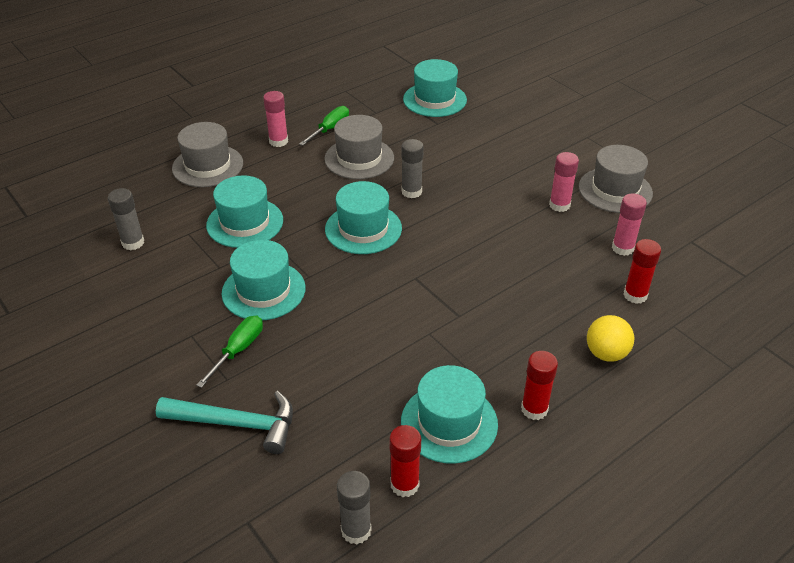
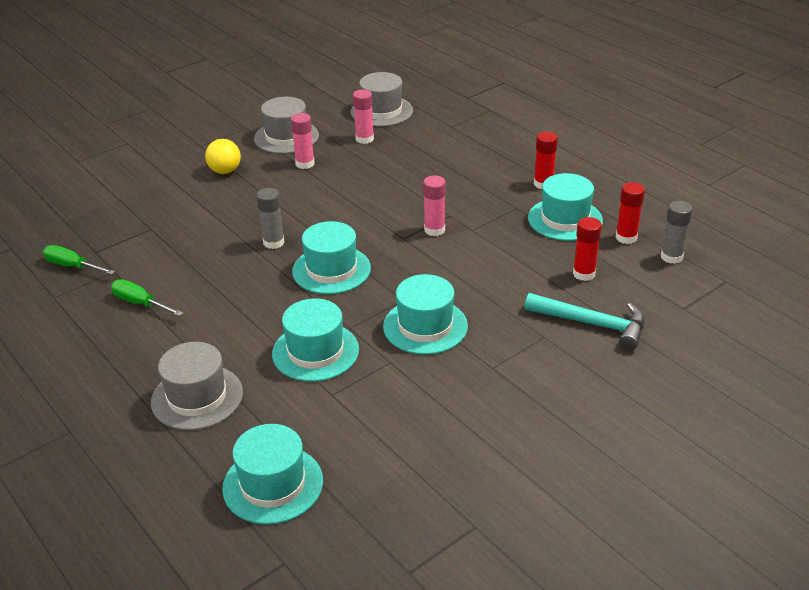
camera: 90 degrees left, 5 degrees down
grey glue stick [108,188,144,250] -> none
turquoise hammer [156,391,293,454] -> turquoise hammer turned 105 degrees clockwise [525,293,644,350]
green screwdriver [196,316,263,388] -> green screwdriver moved to [43,245,115,275]
pink glue stick [263,91,288,147] -> pink glue stick moved to [423,175,446,236]
grey hat [324,115,394,179] -> grey hat moved to [351,72,413,127]
turquoise hat [403,59,467,117] -> turquoise hat moved to [222,424,323,524]
yellow ball [587,315,634,362] -> yellow ball moved to [205,139,241,174]
red glue stick [623,239,661,304] -> red glue stick moved to [573,217,602,281]

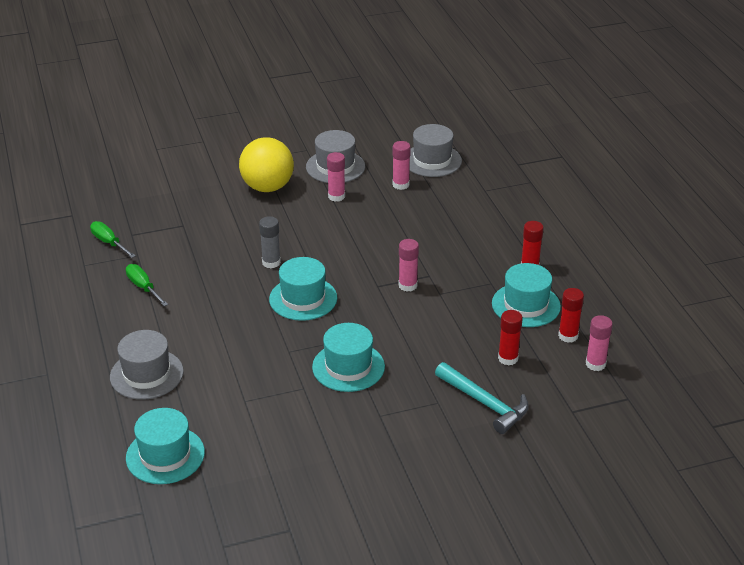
camera: 20 degrees right, 0 degrees up
yellow ball [205,139,241,174] -> yellow ball [239,137,294,192], size x1.75
turquoise hat [272,298,359,382] -> none
grey glue stick [661,201,693,264] -> pink glue stick [586,315,613,371]

